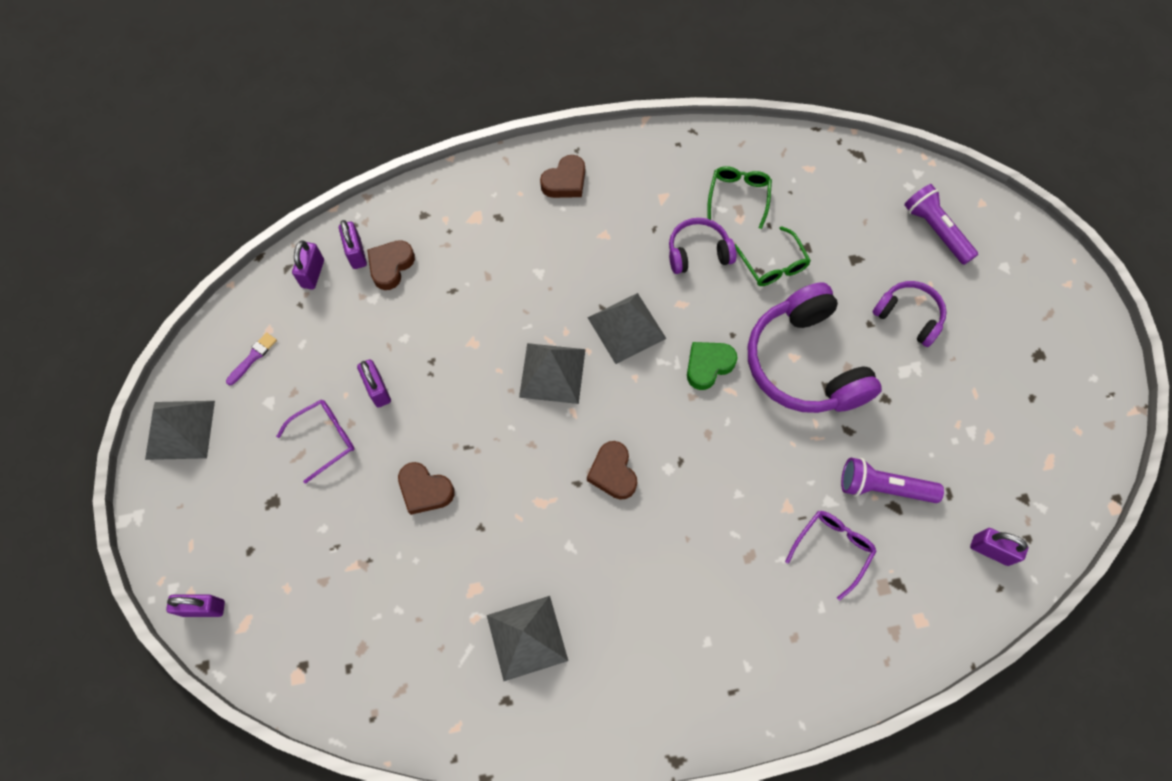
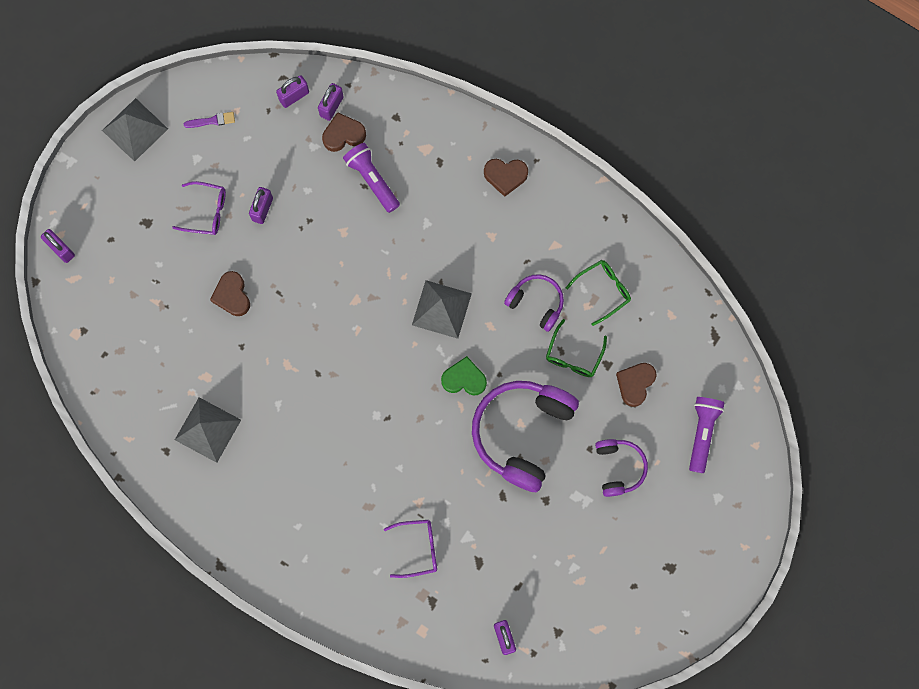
camera: 45 degrees right, 10 degrees up
grey pyramid [519,343,586,404] -> none
brown heart [587,441,637,499] -> brown heart moved to [616,363,657,407]
purple flashlight [841,457,944,503] -> purple flashlight moved to [343,143,400,213]

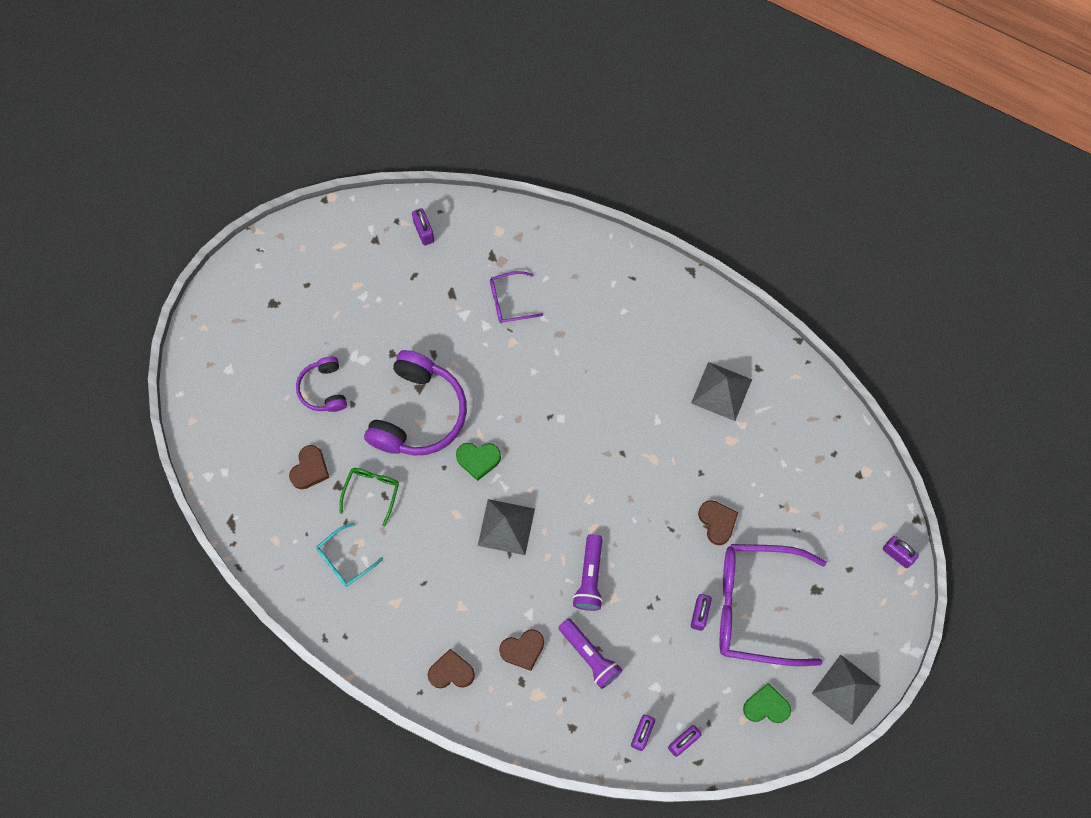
camera: 175 degrees right, 5 degrees down
purple glasses [172,181,226,235] -> purple glasses [720,544,826,666], size x2.17
purple brush [184,112,235,128] -> green heart [743,683,791,723]
brown heart [322,112,366,152] -> brown heart moved to [499,629,544,671]
purple headphones [504,274,564,332] -> none
green glasses [566,260,631,326] -> turquoise glasses [316,523,383,587]
purple flashlight [689,397,725,473] -> purple flashlight moved to [573,534,603,611]

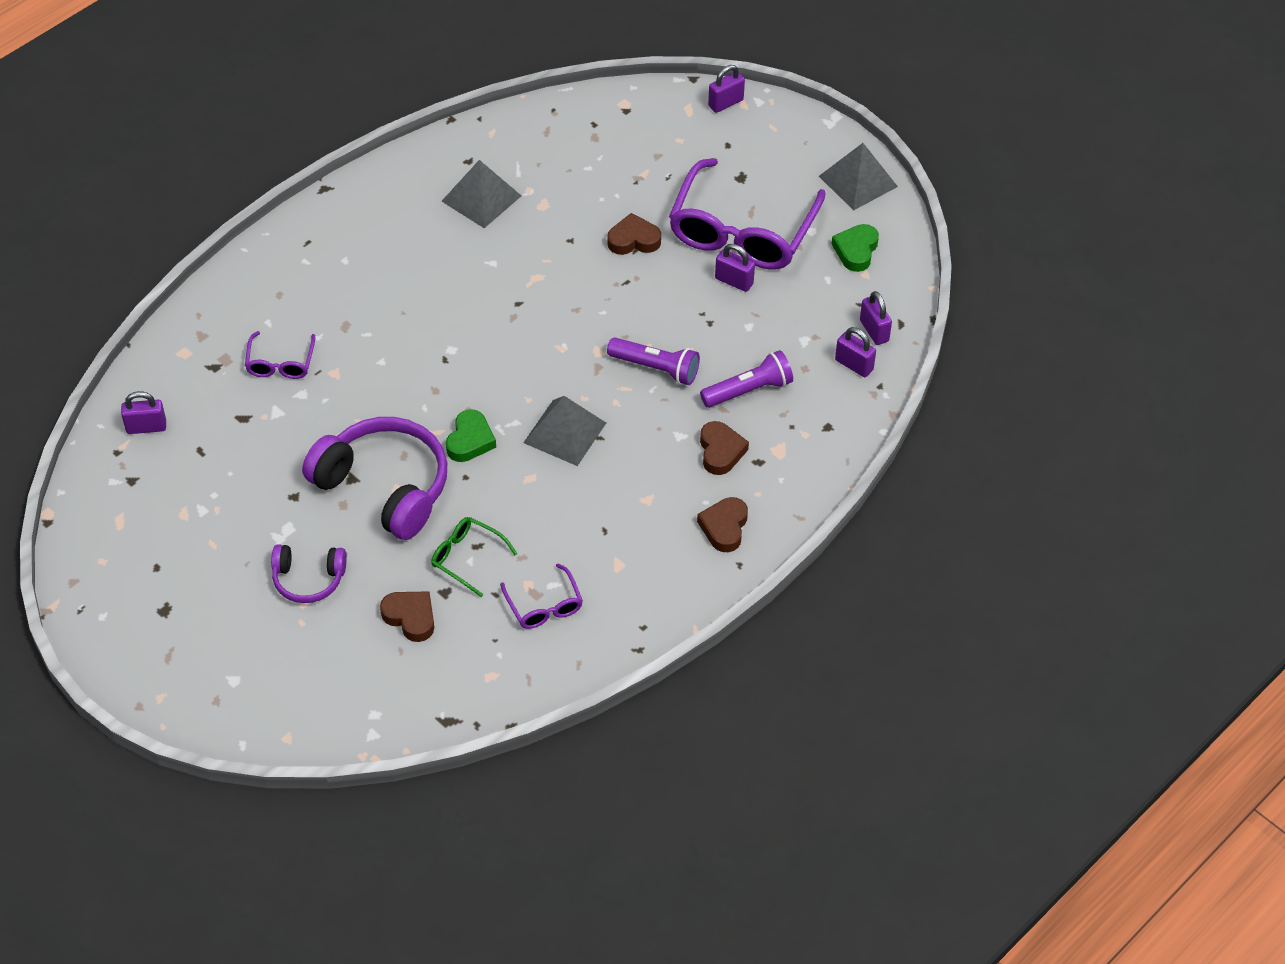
camera: 75 degrees left, 20 degrees down
turquoise glasses [316,523,383,587] -> purple glasses [500,564,583,629]

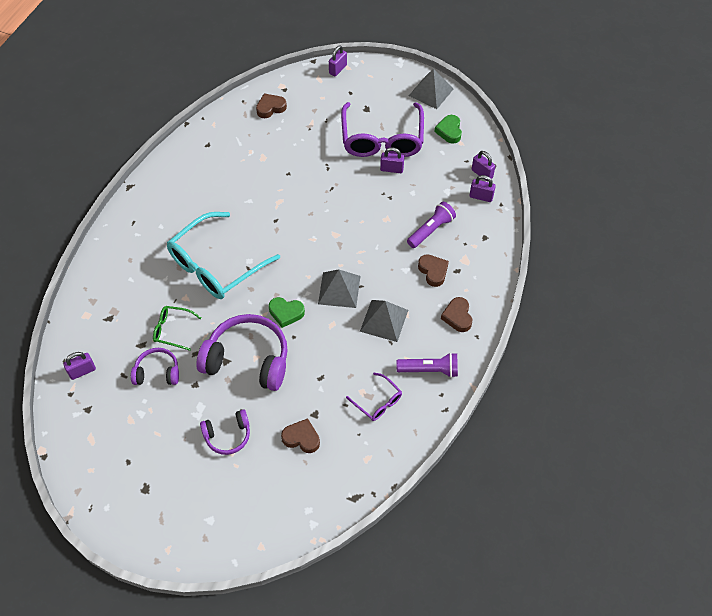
camera: 20 degrees left, 5 degrees up
purple glasses [245,331,315,379] -> none
green glasses [431,517,518,597] -> green glasses moved to [153,306,201,351]
grey pyramid [441,160,521,228] -> grey pyramid moved to [360,300,408,342]
green heart [446,409,496,462] -> green heart turned 105 degrees clockwise [269,297,305,328]
brown heart [607,213,661,255] -> brown heart moved to [256,93,287,118]
purple flashlight [607,337,700,385] -> purple flashlight moved to [396,352,458,378]
none -> purple headphones [131,348,179,385]
none -> turquoise glasses [167,212,280,299]

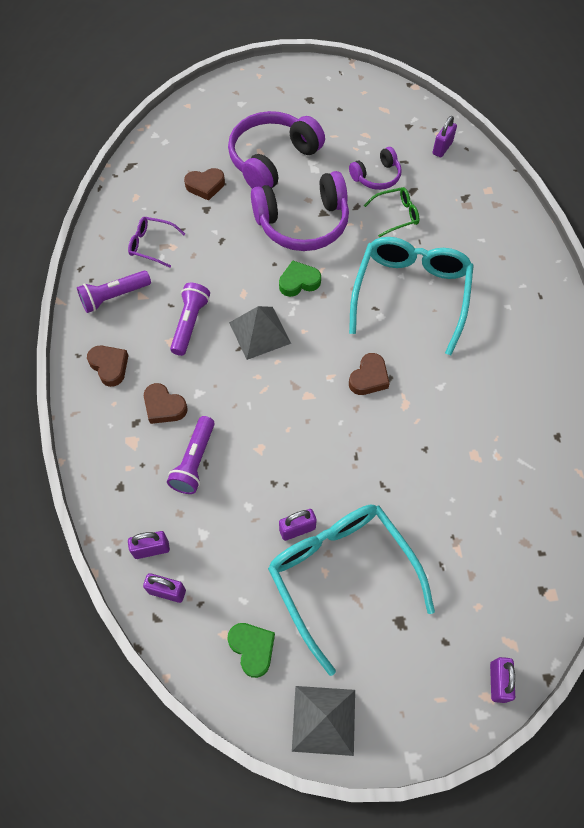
camera: 150 degrees right, 5 degrees up
purple headphones [200,409,250,455] -> purple headphones [228,111,325,189], size x1.86
brown heart [256,93,287,118] -> brown heart moved to [349,353,390,395]
purple glasses [341,102,424,157] -> turquoise glasses [268,504,435,676]
grey pyramid [360,300,408,342] -> purple flashlight [170,283,210,356]

